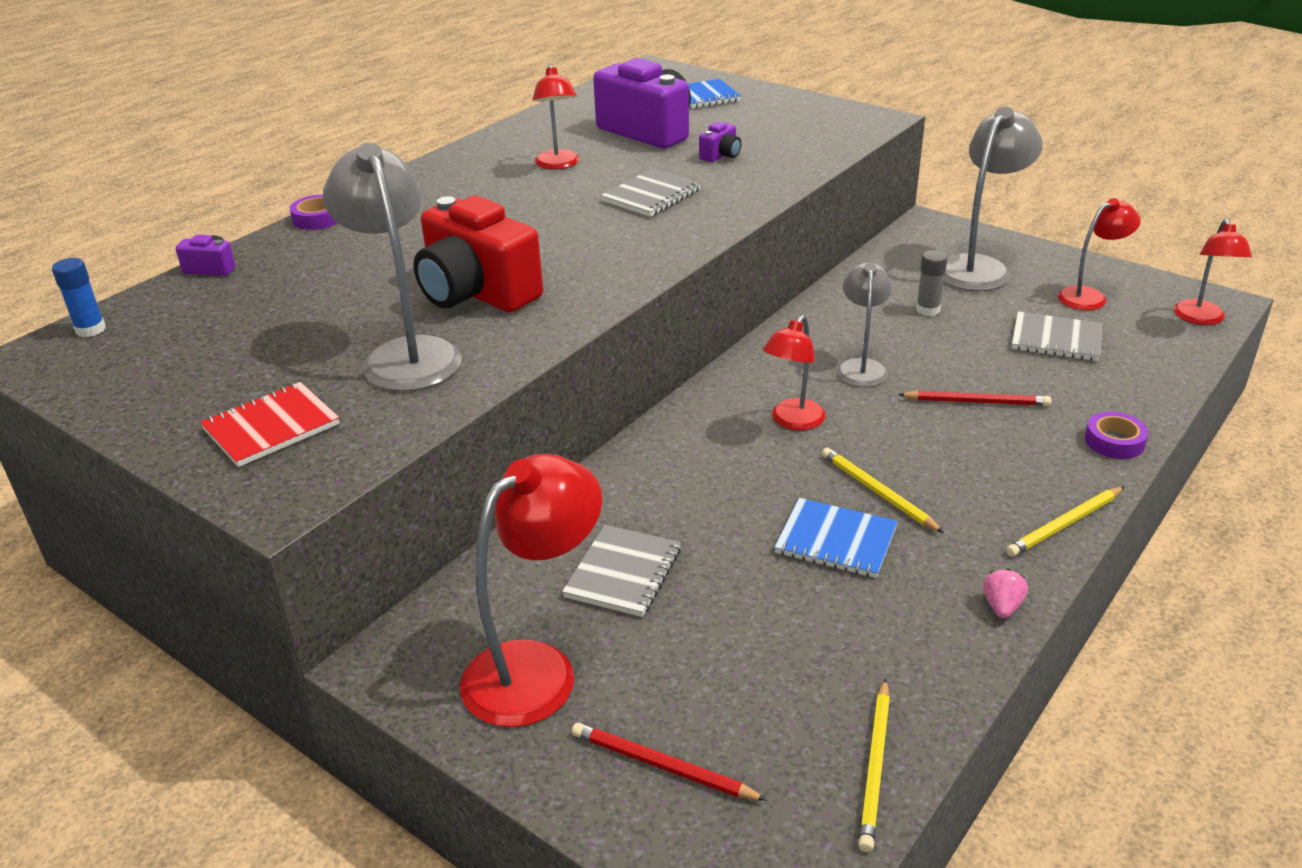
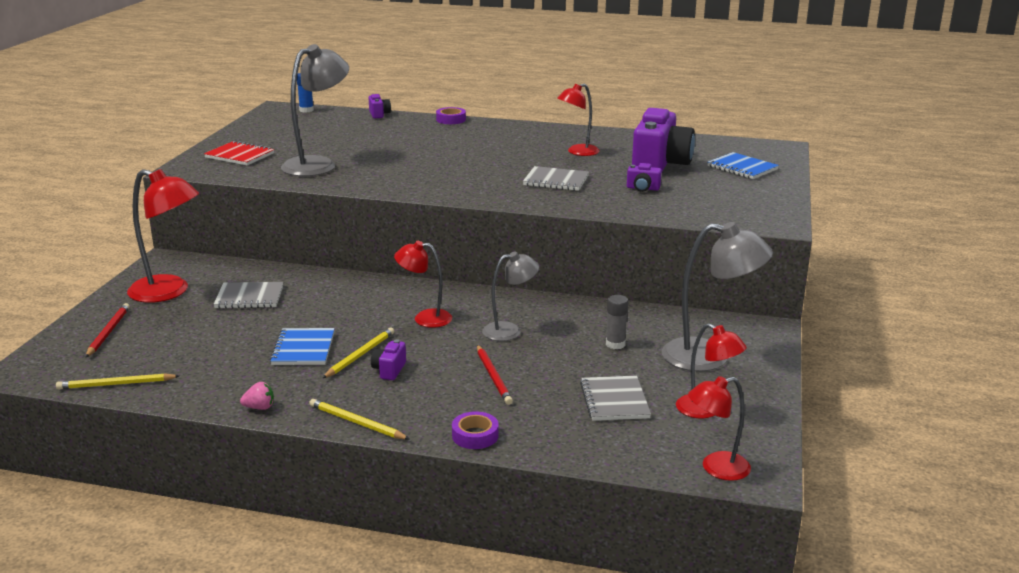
camera: 65 degrees right, 10 degrees down
red camera [413,196,543,312] -> none
none -> purple camera [371,339,406,380]

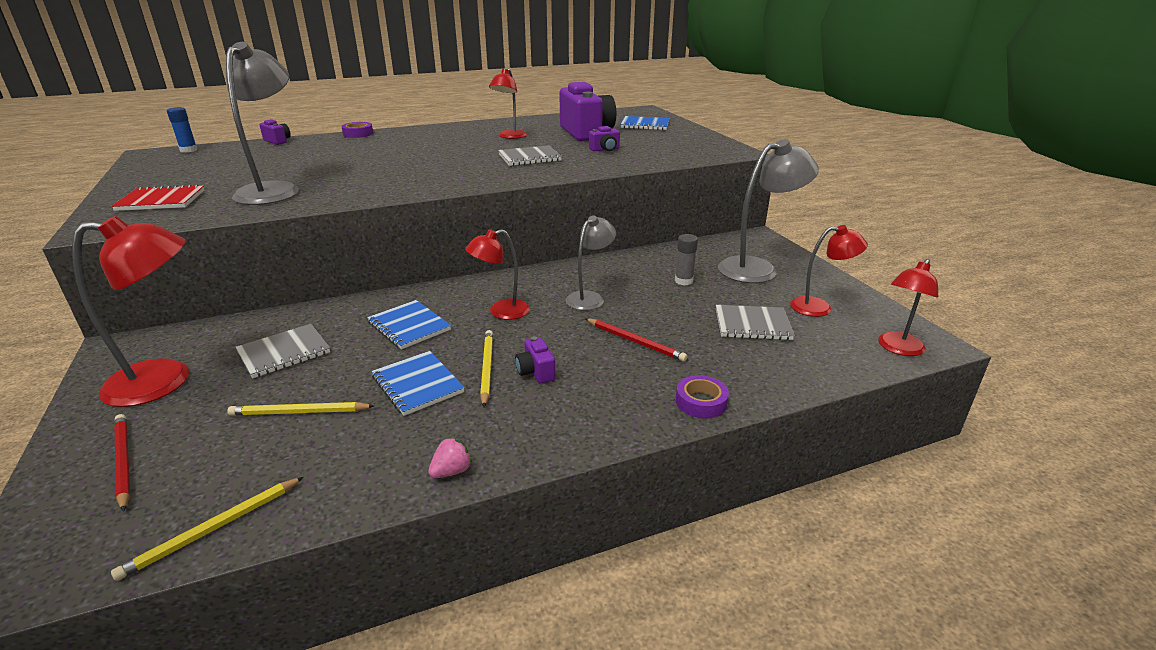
camera: 35 degrees left, 5 degrees up
yellow pencil [309,399,409,439] -> yellow pencil moved to [227,402,374,416]
grey notebook [580,376,651,421] -> grey notebook turned 45 degrees counterclockwise [716,305,795,340]
none -> blue notebook [367,300,451,349]

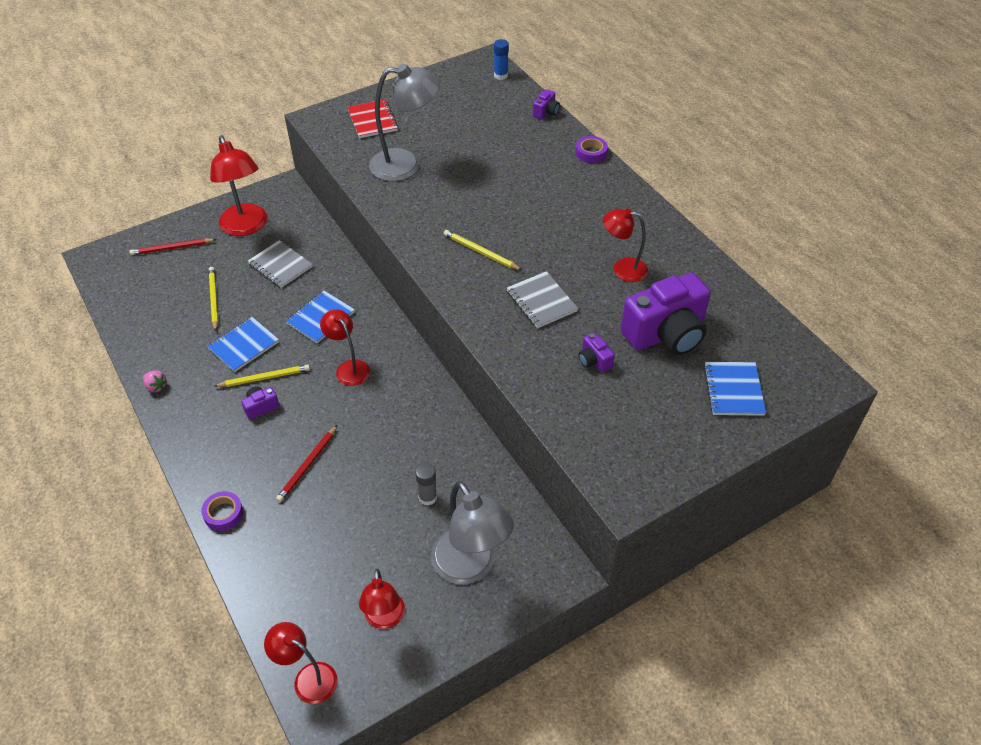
camera: 80 degrees right, 20 degrees up
yellow pencil [111,477,303,581] -> yellow pencil moved to [444,230,522,270]
red pencil [114,414,130,512] -> red pencil turned 150 degrees counterclockwise [129,238,217,255]
grey lamp [566,215,616,310] -> none
grey notebook [716,305,795,340] -> none

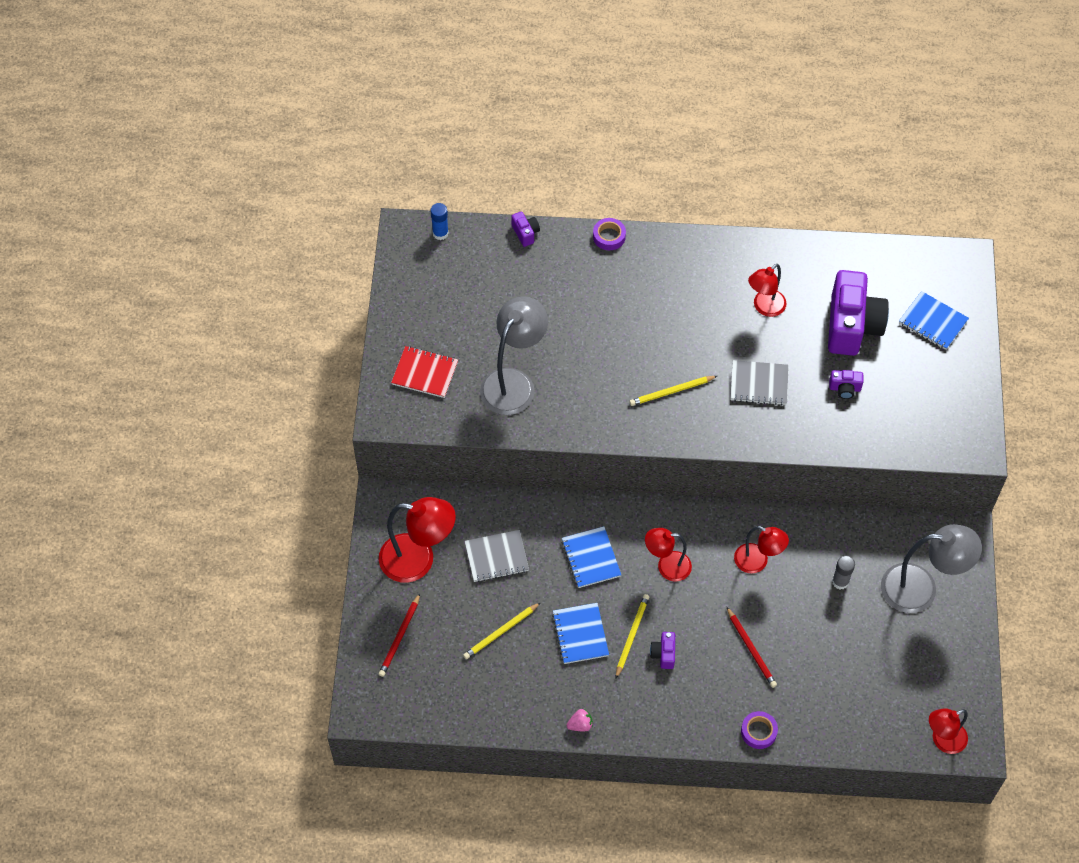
camera: 55 degrees left, 10 degrees up
yellow pencil [209,267,218,331] -> yellow pencil turned 60 degrees counterclockwise [463,602,541,659]
red lamp [359,569,405,629] -> red lamp moved to [734,526,789,573]

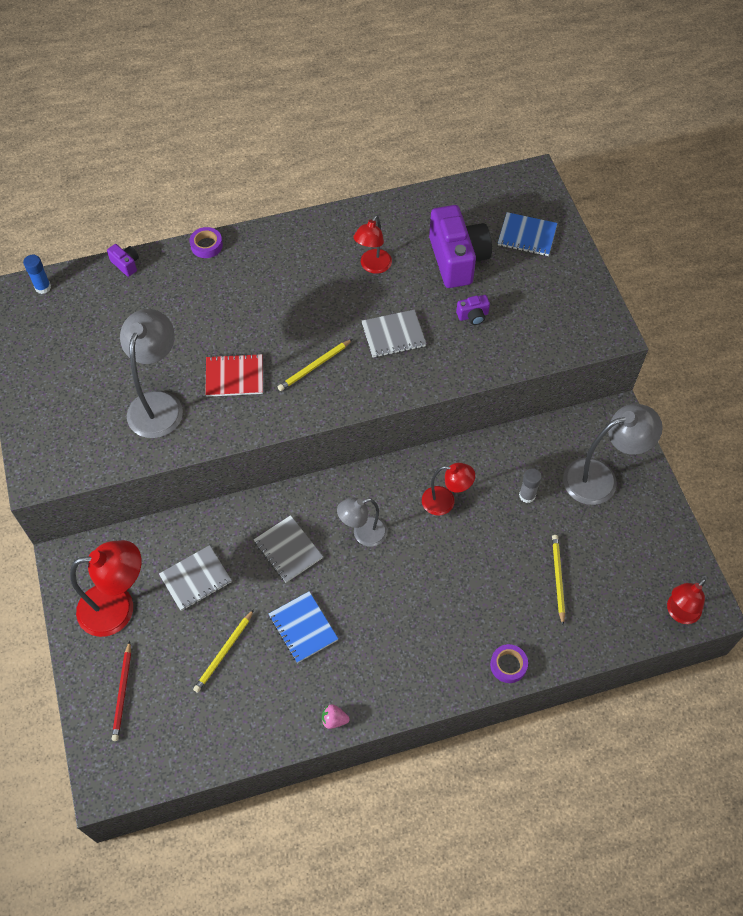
camera: 20 degrees left, 0 degrees up
red notebook [391,346,458,398] -> red notebook moved to [205,353,263,397]
blue notebook [562,526,621,588] -> grey notebook [253,515,323,583]
pink strawberry [566,709,593,731] -> pink strawberry turned 135 degrees counterclockwise [322,704,350,729]
yellow pencil [616,594,649,678] -> yellow pencil moved to [552,535,565,625]
red lamp [645,528,692,582] -> grey lamp [337,498,387,547]
purple camera [650,632,675,669] -> none
red pencil [726,606,777,688] -> none

